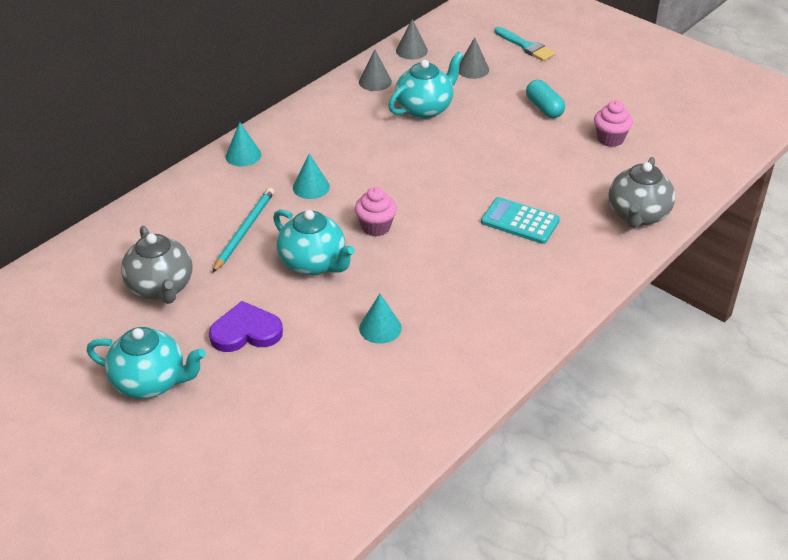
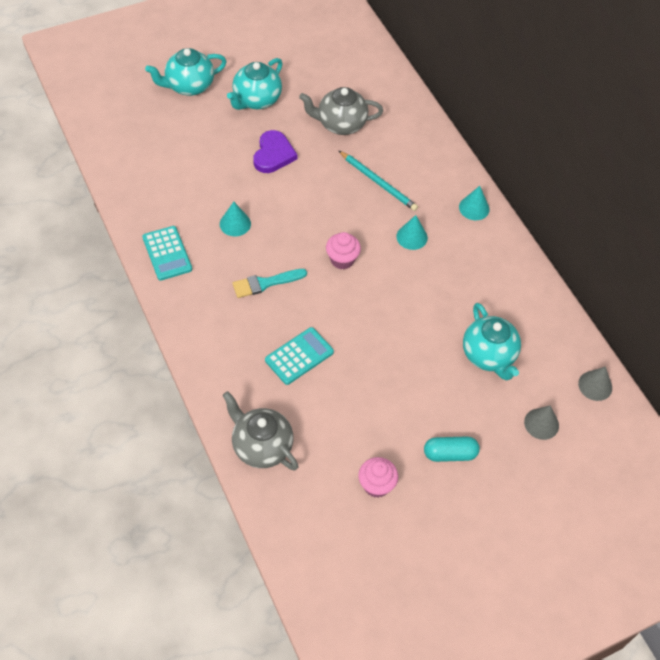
camera: 110 degrees right, 15 degrees up
turquoise teapot [273,209,355,276] -> turquoise teapot moved to [145,48,227,96]
grey cone [359,49,392,91] -> none
turquoise brush [494,27,555,61] -> turquoise brush moved to [232,269,307,298]
none -> turquoise calculator [142,226,192,281]

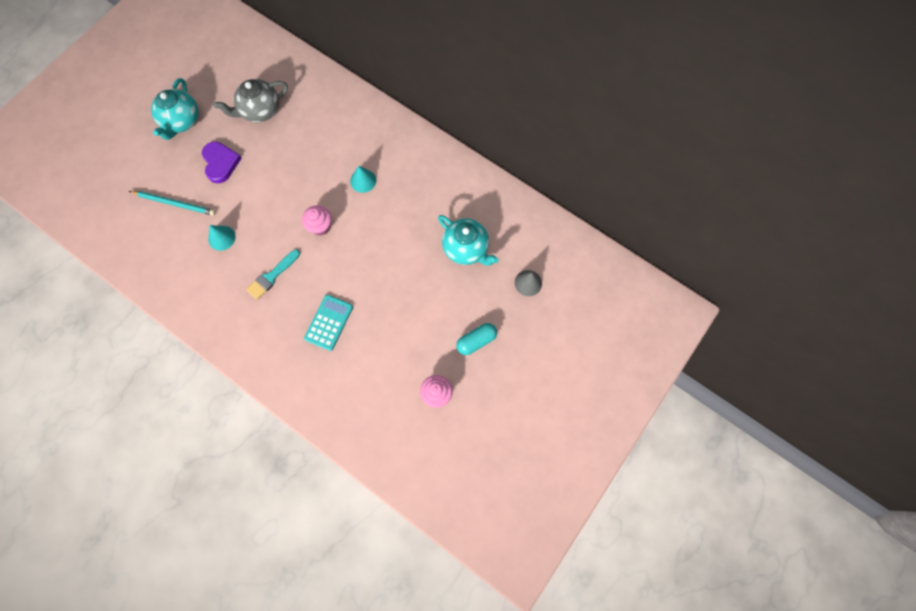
camera: 25 degrees left, 15 degrees up
turquoise calculator [142,226,192,281] -> none
turquoise teapot [145,48,227,96] -> none
grey teapot [222,391,299,471] -> none
turquoise pencil [339,151,418,211] -> turquoise pencil moved to [129,191,216,216]
turquoise cone [459,186,490,220] -> none
grey cone [578,366,612,401] -> none

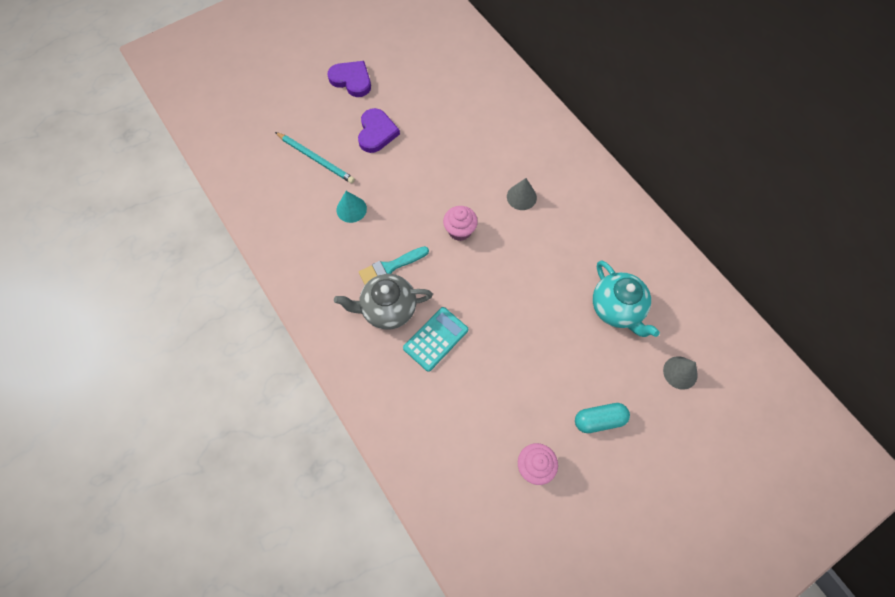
camera: 20 degrees right, 5 degrees down
turquoise teapot [151,78,199,140] -> purple heart [327,61,371,97]
grey teapot [214,79,288,122] -> grey teapot moved to [334,274,433,330]
turquoise cone [350,166,376,193] -> grey cone [507,178,537,210]

